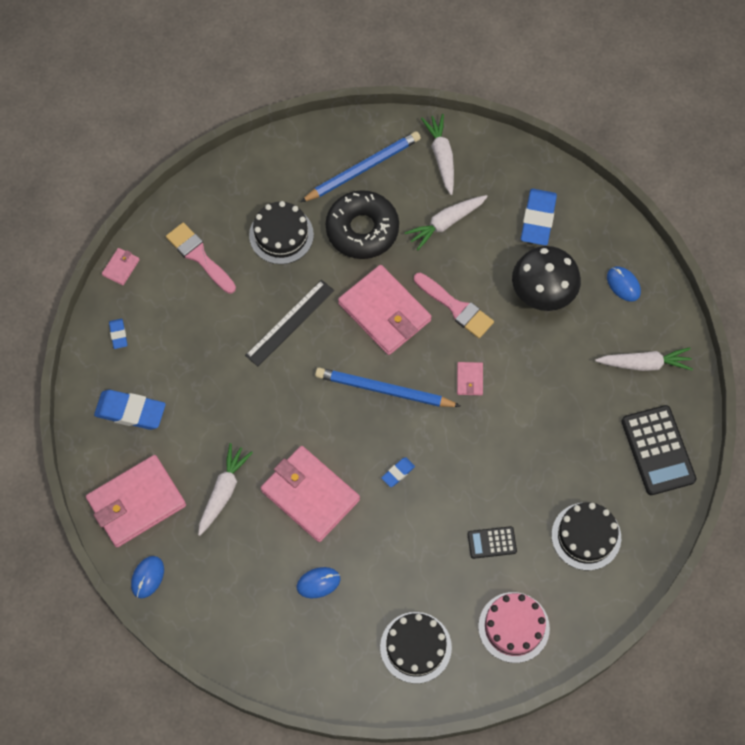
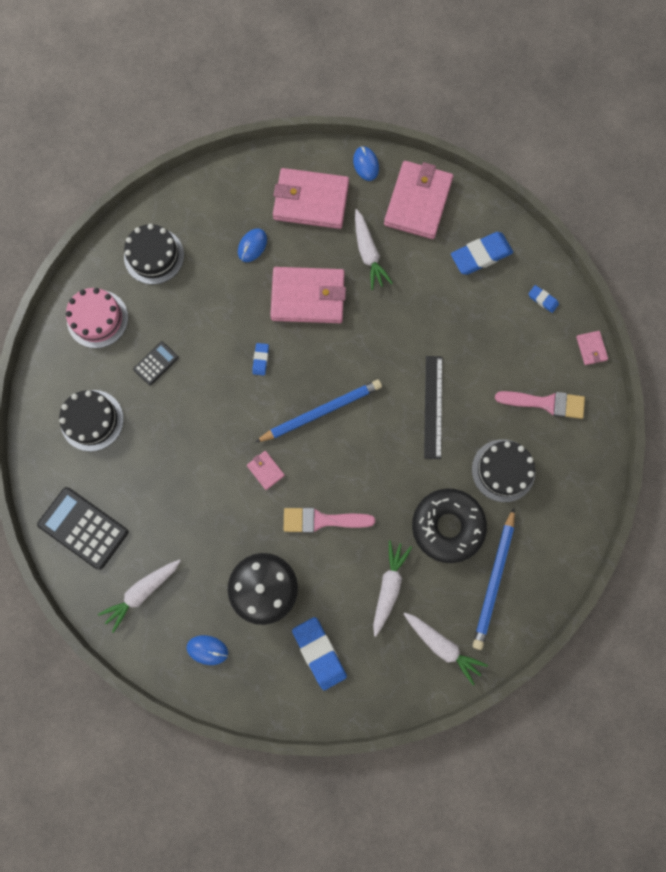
camera: 140 degrees right, 10 degrees up
pink wallet [338,265,432,355] -> pink wallet moved to [273,168,349,229]

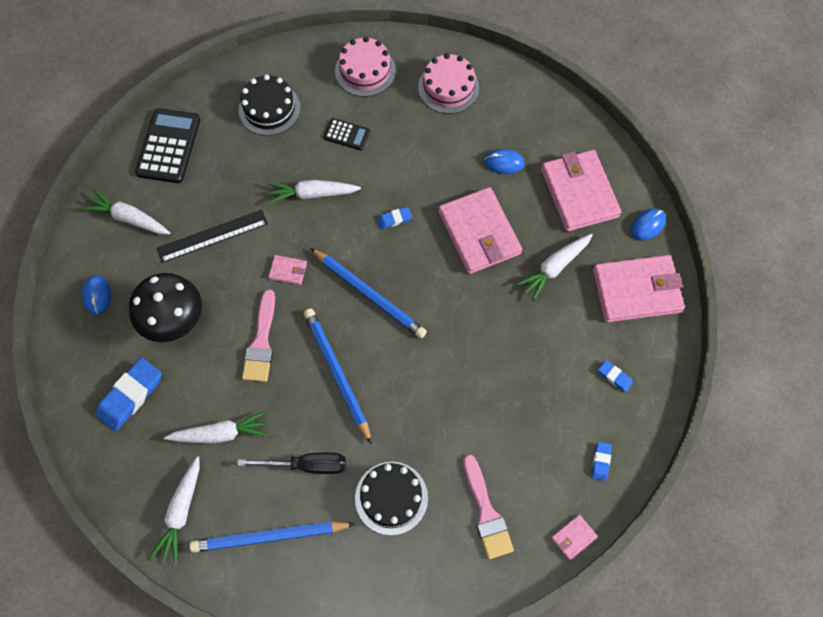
camera: 65 degrees right, 10 degrees down
black cake [124,224,184,285] -> pink cake [418,53,479,114]
pink wallet [247,451,285,490] -> pink wallet turned 75 degrees clockwise [268,255,307,285]
pink brush [284,507,375,533] -> pink brush turned 150 degrees counterclockwise [242,289,275,382]
black donut [412,488,487,563] -> black screwdriver [237,453,346,474]
black ruler [424,356,442,459] -> black ruler moved to [157,210,268,263]
blue eraser [451,232,513,275] -> blue eraser [598,360,633,393], size x0.50
none -> white carrot [267,180,361,204]
none -> blue pencil [304,309,372,444]

